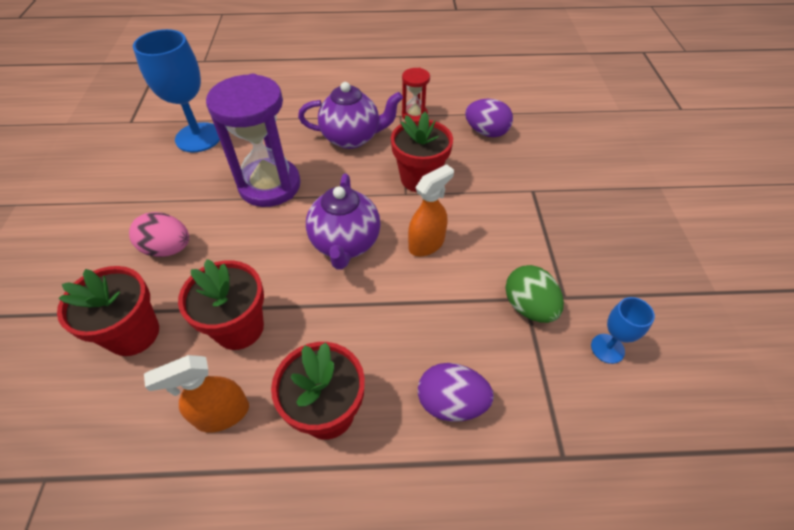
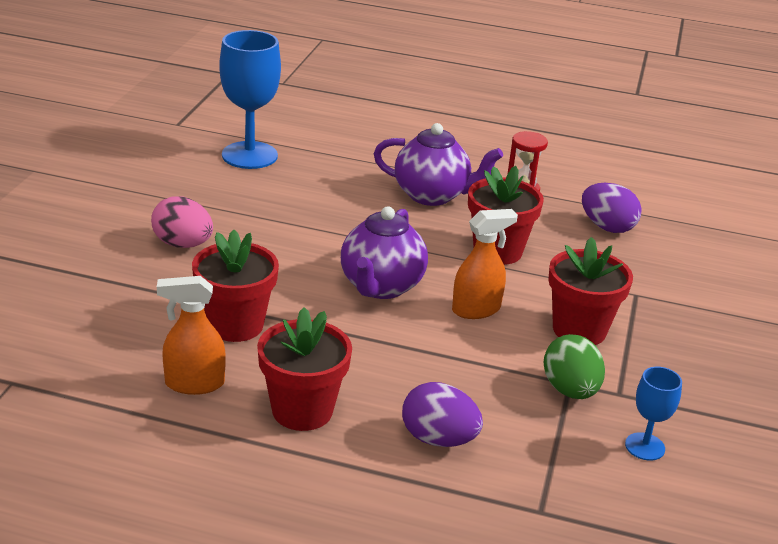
camera: 15 degrees right, 20 degrees down
red flower pot [57,266,159,356] -> red flower pot moved to [548,237,633,345]
purple hourglass [206,74,301,207] -> none

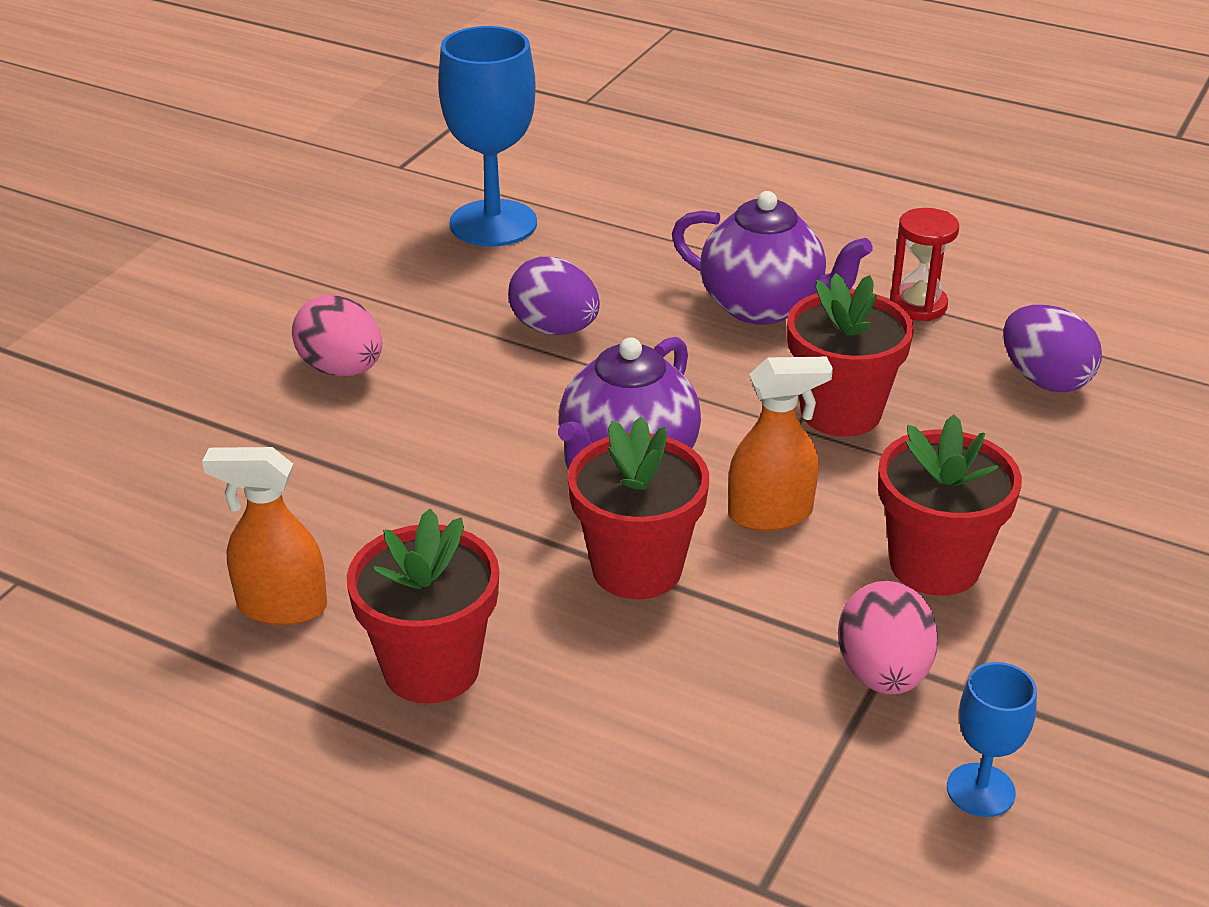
camera: 15 degrees right, 5 degrees up
red flower pot [192,230,279,342] -> red flower pot moved to [568,416,709,600]
purple egg [402,382,483,447] -> purple egg moved to [508,257,600,335]
green egg [544,334,605,399] -> pink egg [838,581,938,695]

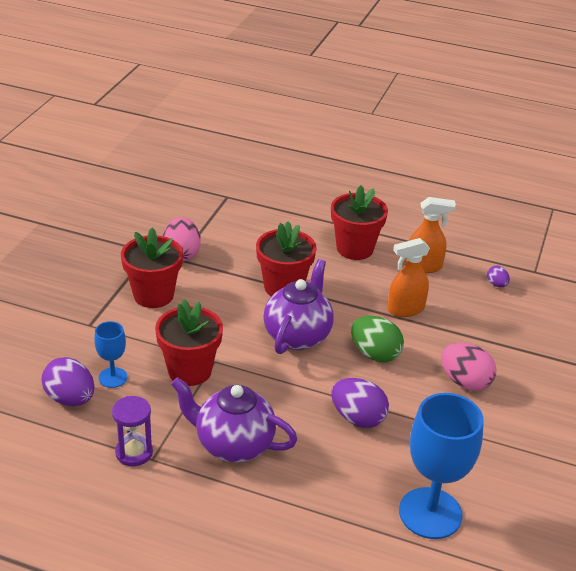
camera: 170 degrees right, 0 degrees up
orange spray bottle [728,357,833,531] -> orange spray bottle moved to [388,238,430,317]
red hourglass [890,208,959,321] -> purple hourglass [112,396,153,466]
blue goblet [947,662,1037,817] -> blue goblet moved to [94,321,128,388]
none -> green egg [351,316,404,362]
none -> purple egg [487,266,510,287]

